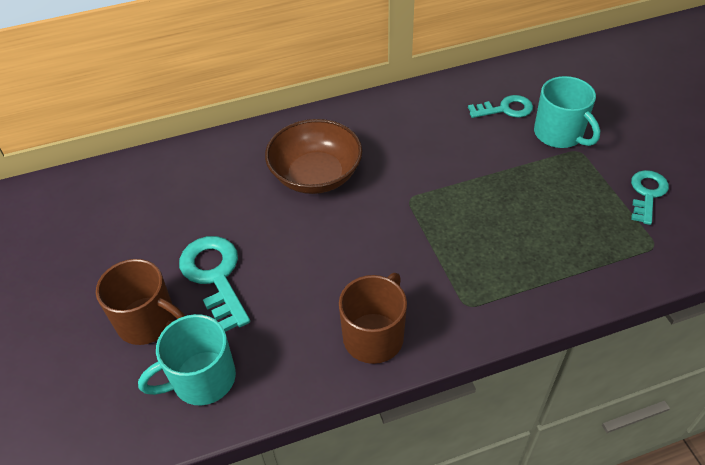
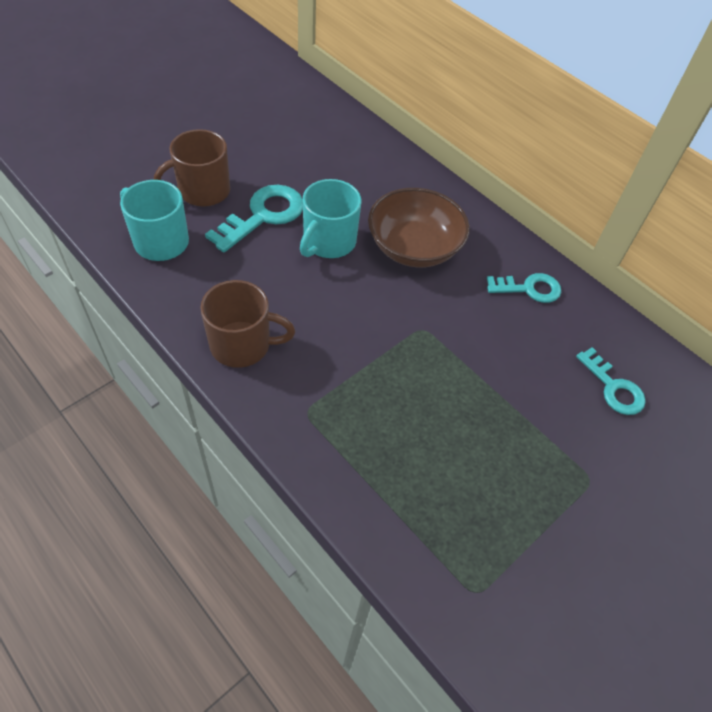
camera: 60 degrees right, 5 degrees up
brown mug [96,259,185,345] -> brown mug turned 60 degrees clockwise [154,129,230,207]
turquoise mug [534,76,600,148] -> turquoise mug moved to [300,179,361,258]
turquoise key [631,170,669,225] -> turquoise key moved to [487,273,561,303]

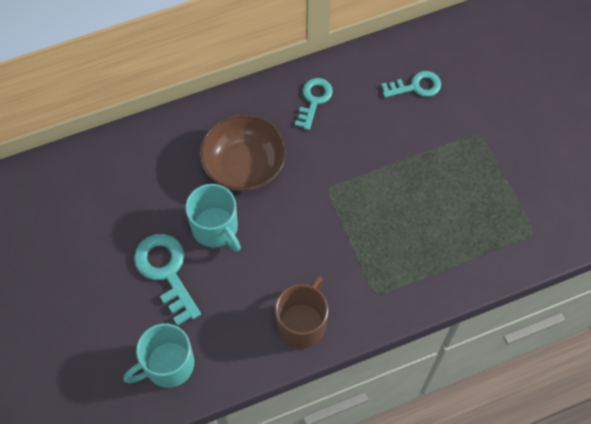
camera: 65 degrees left, 10 degrees up
brown mug [154,129,230,207] -> none

